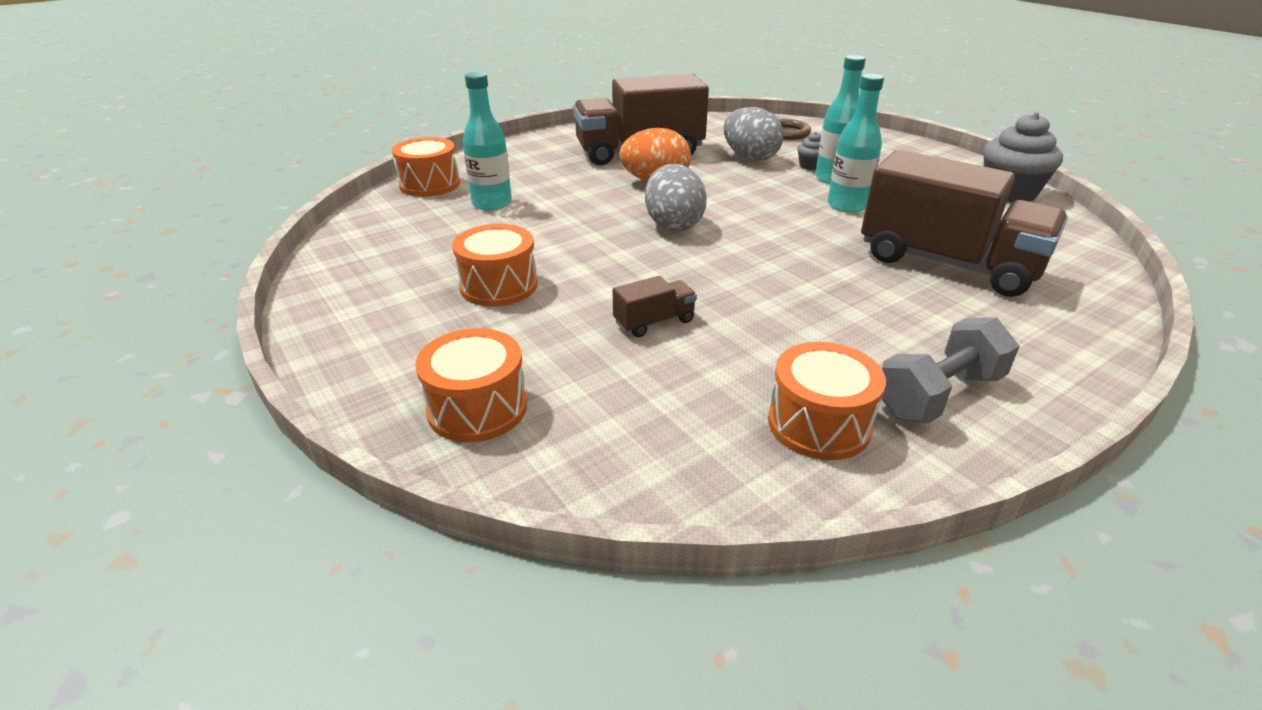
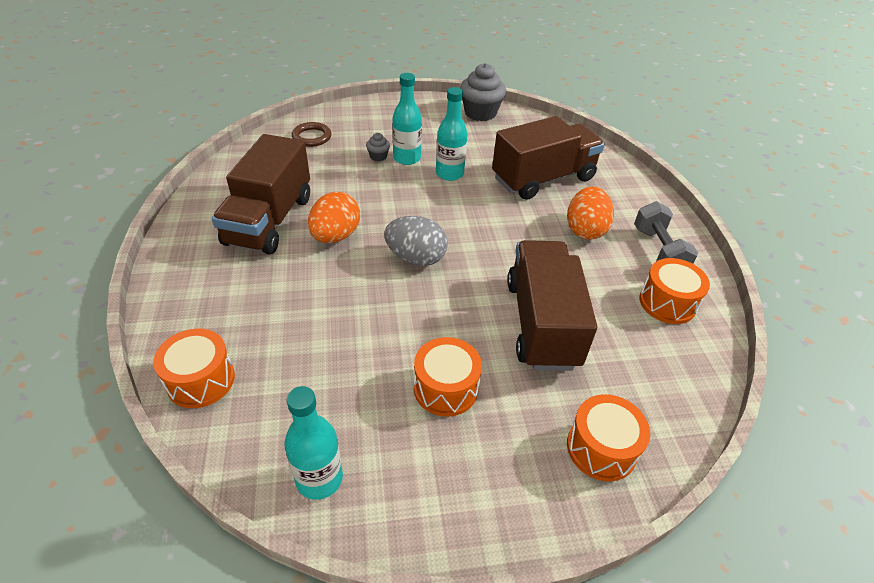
camera: 65 degrees left, 10 degrees up
turquoise bottle [463,72,512,211] -> turquoise bottle moved to [284,386,343,500]
brown truck [613,276,697,337] -> brown truck [507,240,597,371], size x2.44
grey egg [724,107,784,161] -> none
none -> orange egg [567,187,614,240]

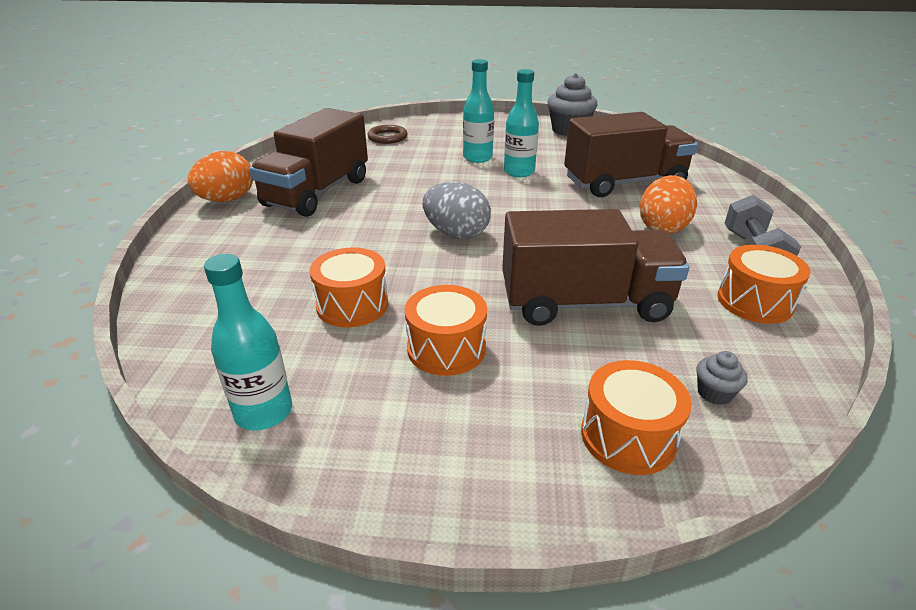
camera: 15 degrees right, 10 degrees down
orange drum [153,329,235,408] -> orange drum moved to [310,248,388,327]
orange egg [308,192,360,243] -> orange egg moved to [188,151,253,202]
grey cupcake [366,133,390,161] -> grey cupcake moved to [696,351,747,405]
brown truck [507,240,597,371] -> brown truck turned 75 degrees clockwise [502,209,690,326]

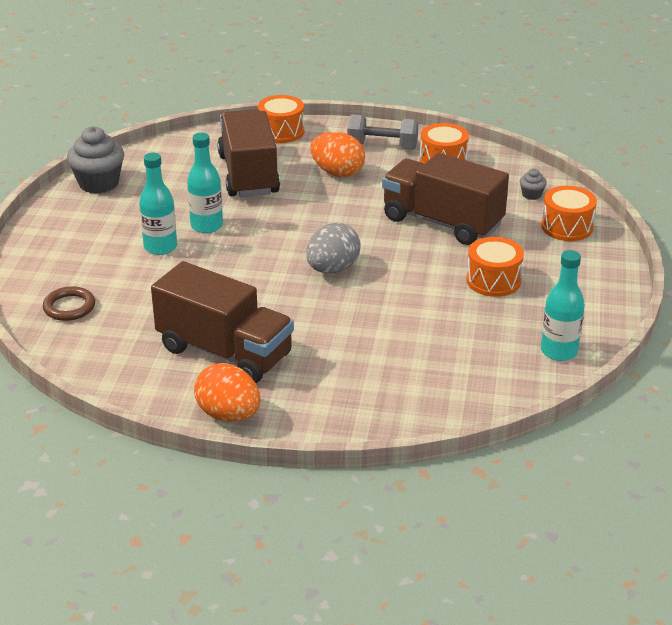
camera: 85 degrees left, 0 degrees up
orange drum [310,248,388,327] -> orange drum moved to [258,95,304,143]
brown truck [502,209,690,326] -> brown truck turned 60 degrees counterclockwise [382,153,509,245]

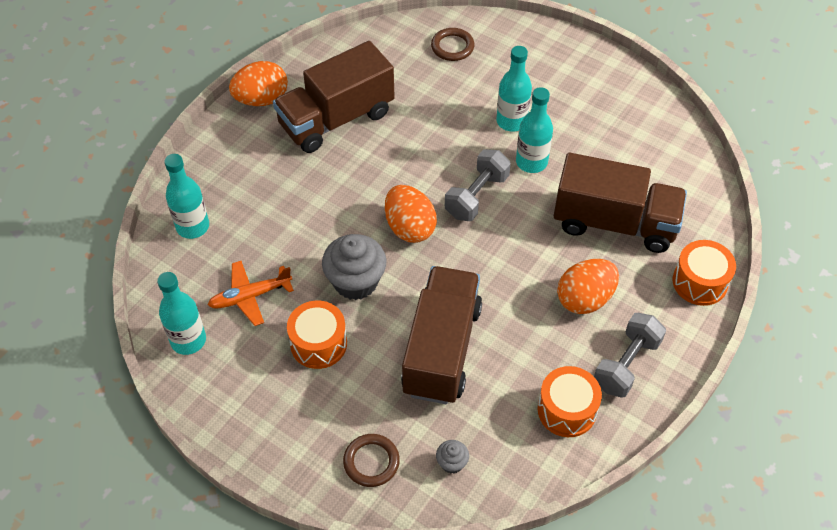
camera: 115 degrees right, 20 degrees up
grey cupcake [67,126,124,194] -> grey cupcake moved to [322,234,386,300]
grey egg [306,223,361,273] -> orange egg [385,185,437,243]
brown truck [382,153,509,245] -> brown truck turned 45 degrees counterclockwise [401,266,482,404]
orange drum [541,186,597,241] -> brown ring [343,434,400,487]
none -> turquoise bottle [164,154,209,239]
none -> orange plane [208,261,294,326]
none -> grey dumbbell [445,149,511,221]

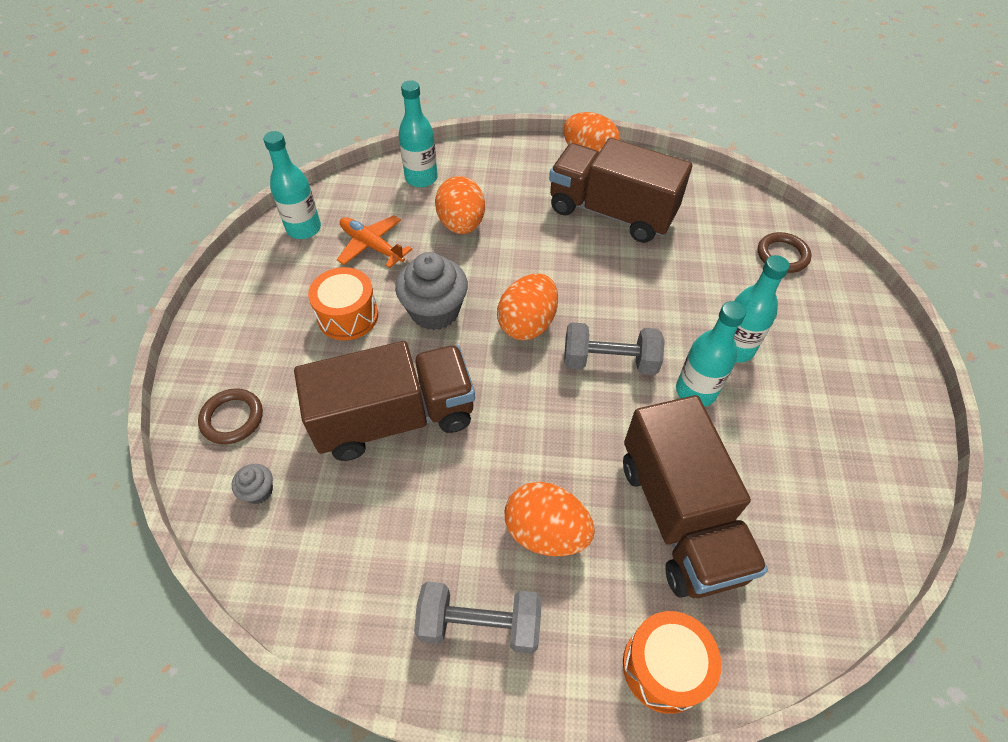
camera: 60 degrees right, 0 degrees up
orange drum [538,366,602,437] -> none
none -> orange egg [435,176,485,234]

